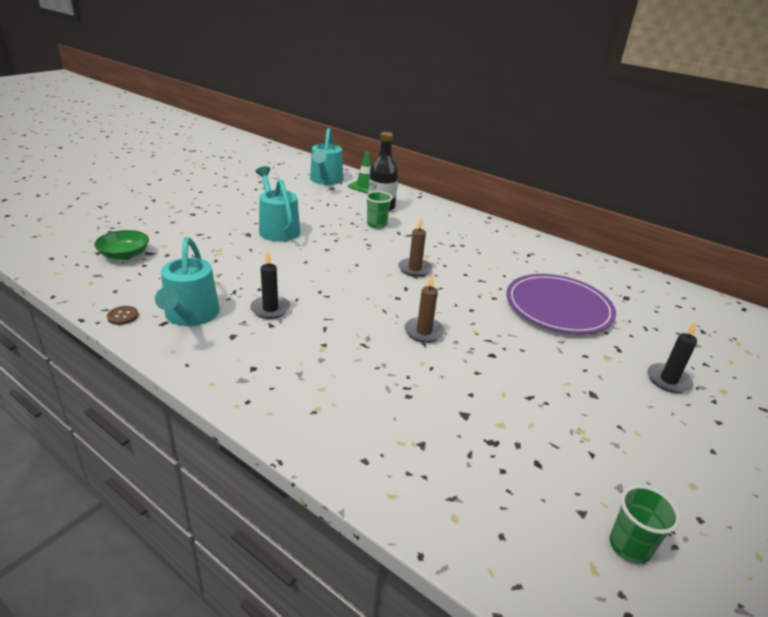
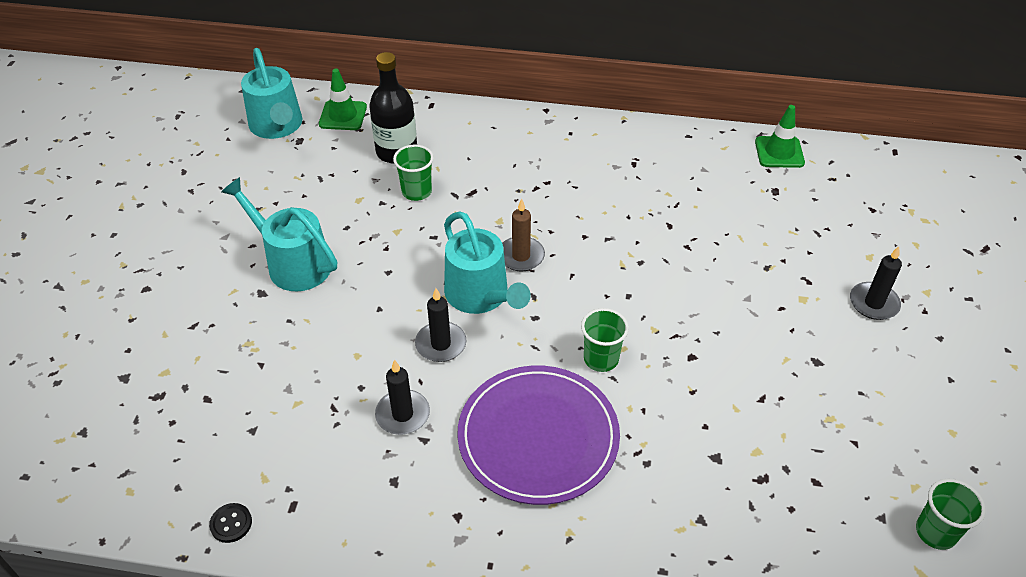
camera: 25 degrees left, 15 degrees up
green bowl [94,230,149,260] -> none
brown button [107,306,138,325] -> black button [209,503,252,543]
turquoise watering can [155,237,220,326] -> turquoise watering can moved to [444,211,531,314]
brown candle [404,275,445,343] -> green cup [581,308,629,372]
purple plate [506,274,616,334] -> purple plate moved to [457,366,620,505]
none -> black candle [415,288,467,362]
none -> green traffic cone [755,105,805,168]

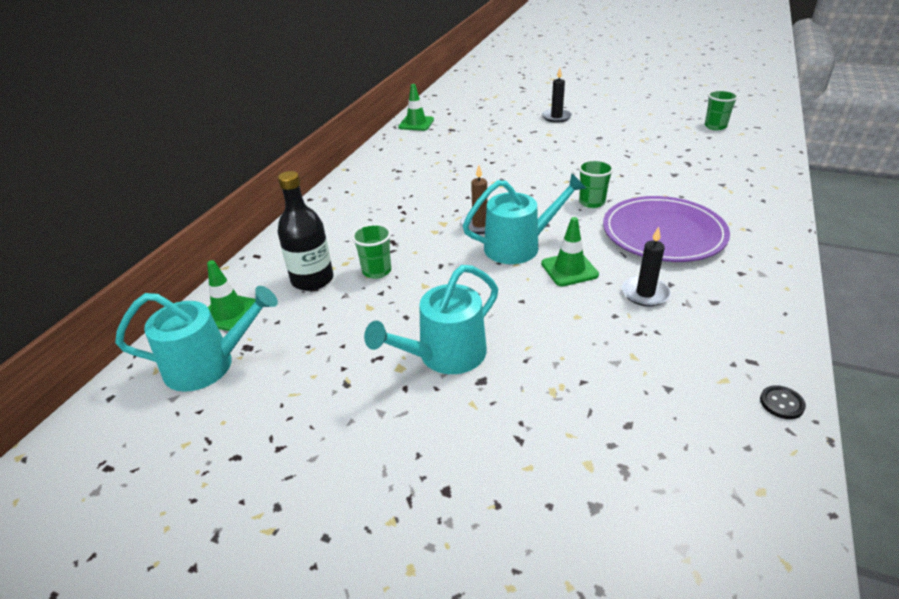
camera: 75 degrees left, 10 degrees down
black candle [415,288,467,362] -> green traffic cone [541,217,599,286]

